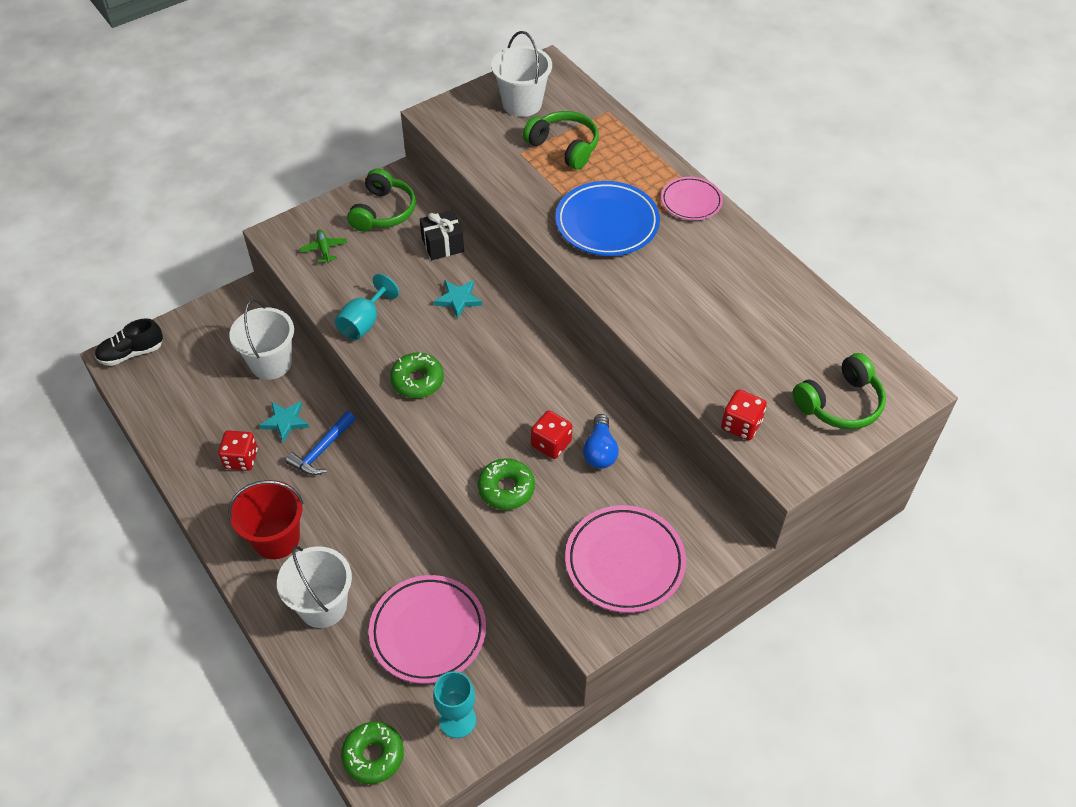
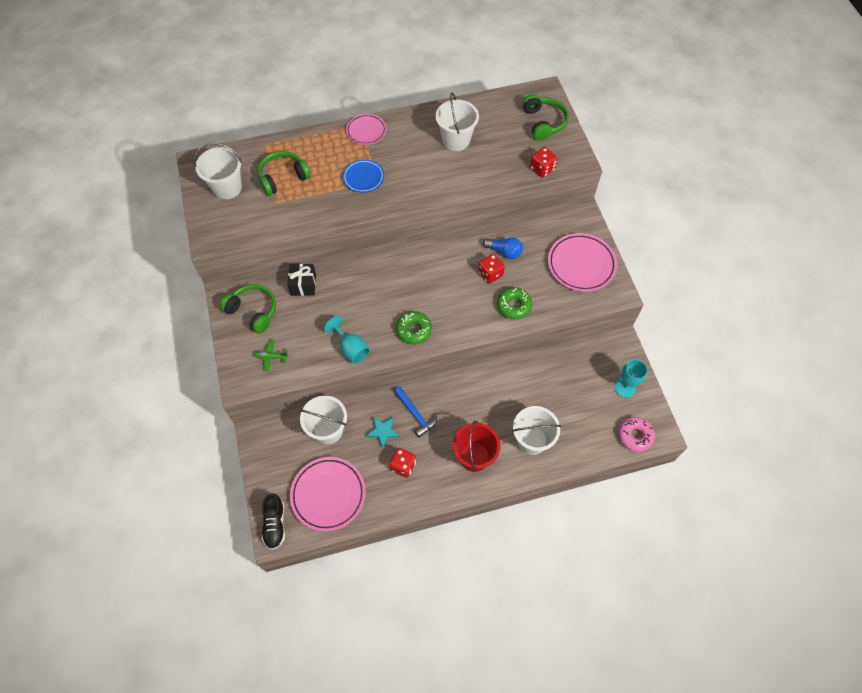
camera: 70 degrees left, 10 degrees up
green donut [341,722,404,784] -> pink donut [618,417,655,452]
pink plate [369,575,486,684] -> pink plate moved to [290,457,366,532]
turquoise star [434,280,482,319] -> none
blue plate [556,181,660,256] -> blue plate [343,159,384,193], size x0.60
none -> white bucket [435,93,479,151]

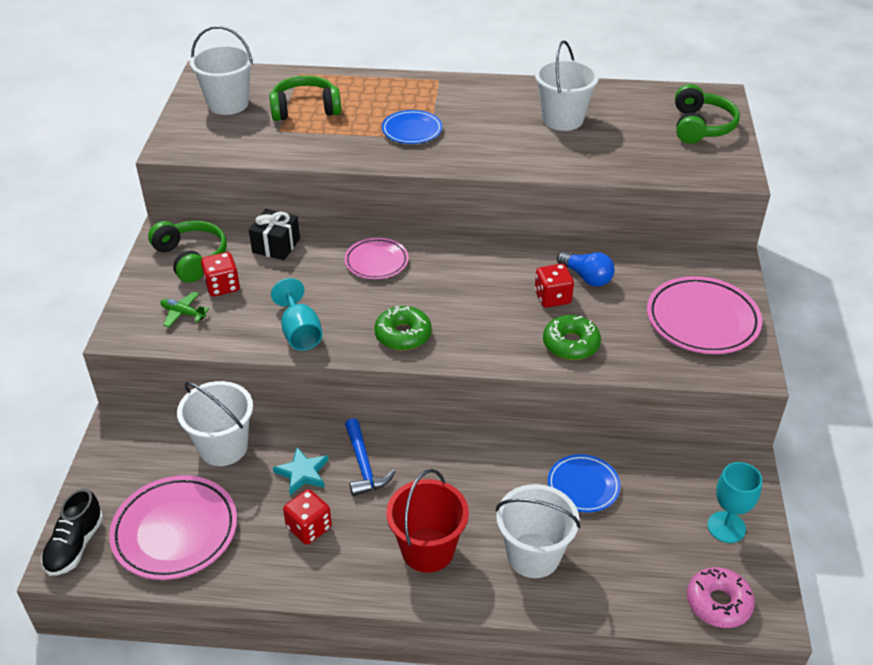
camera: 20 degrees right, 20 degrees down
pink plate [346,114,386,145] -> pink plate moved to [344,238,409,279]
red dice [530,147,558,178] -> red dice moved to [201,252,240,296]
none -> blue plate [548,454,621,513]

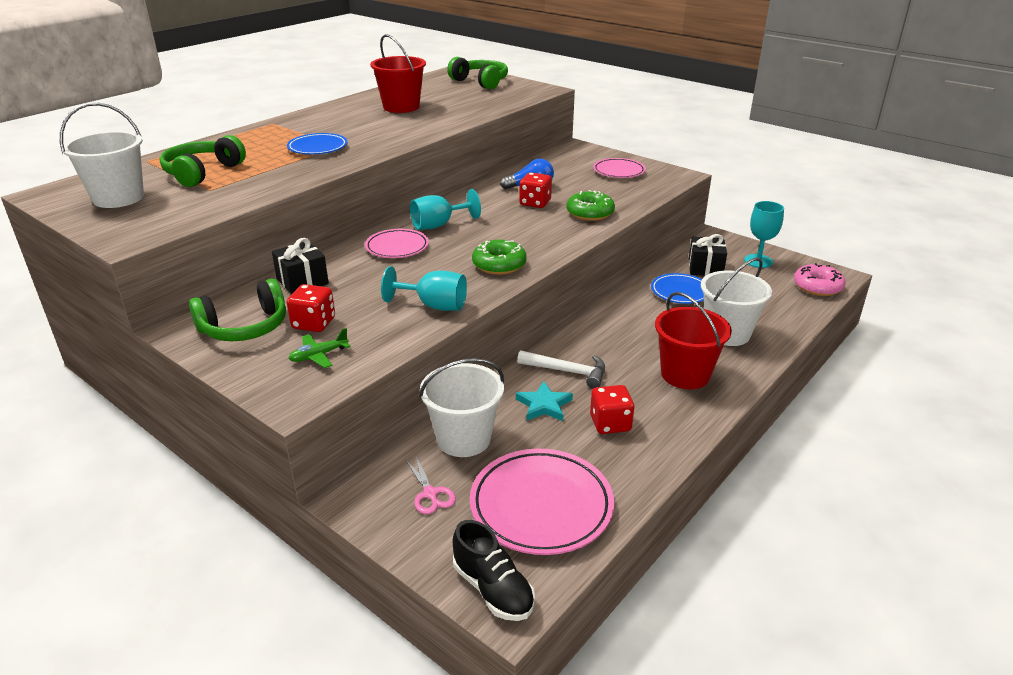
camera: 55 degrees left, 10 degrees down
green headphones [148,221,227,283] -> green headphones turned 150 degrees clockwise [189,278,286,341]
blue hammer [345,418,395,496] -> white hammer [517,350,605,389]
white bucket [535,41,599,131] -> red bucket [370,34,426,113]
pink plate [647,276,762,354] -> pink plate [593,158,646,178], size x0.60
none -> pink scissors [405,457,456,514]
none -> turquoise goblet [410,189,481,230]
none -> black gift [689,234,727,276]

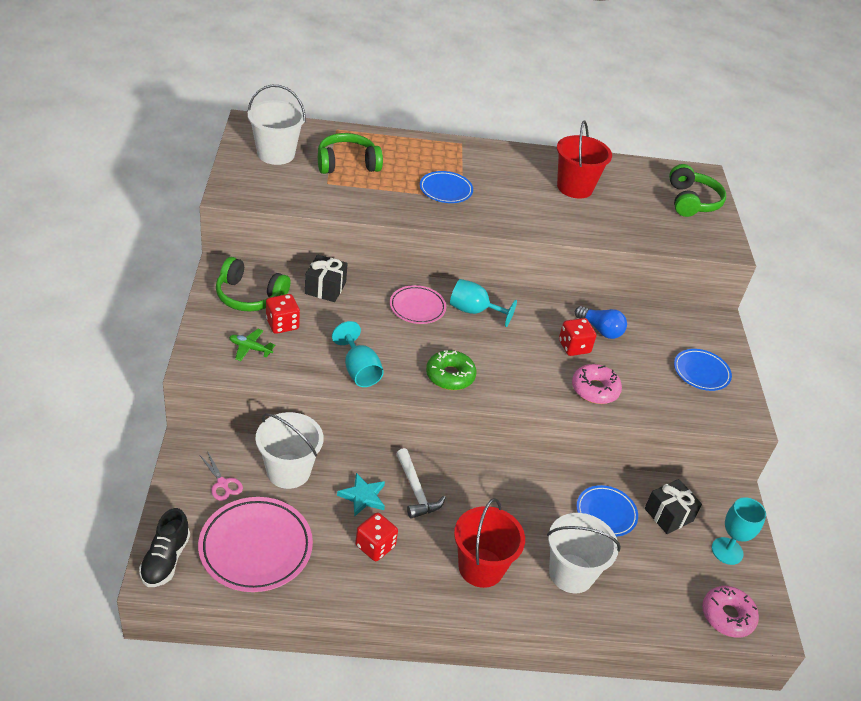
camera: 45 degrees right, 10 degrees up
pink scissors [405,457,456,514] -> pink scissors turned 60 degrees counterclockwise [200,451,243,501]
green donut [566,190,615,221] -> pink donut [572,364,622,404]
pink plate [593,158,646,178] -> blue plate [674,349,732,391]

